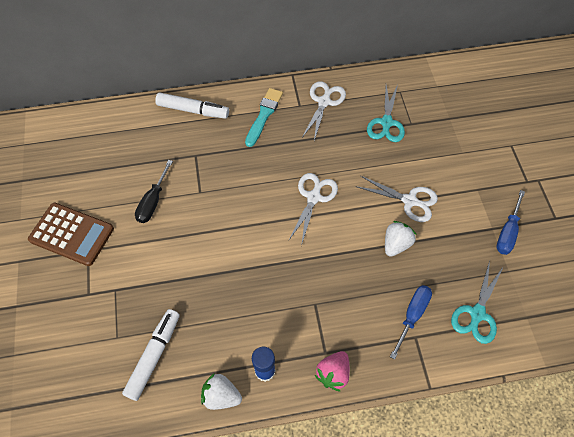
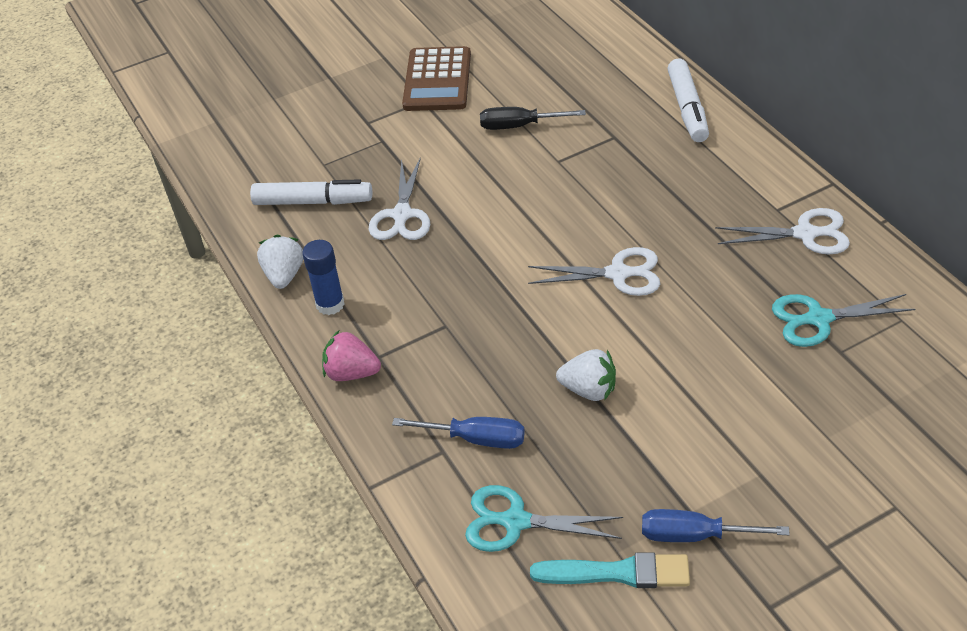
camera: 75 degrees right, 15 degrees down
turquoise brush [245,88,283,147] -> turquoise brush moved to [530,552,690,588]
white scissors [356,176,438,222] -> white scissors moved to [369,157,430,240]

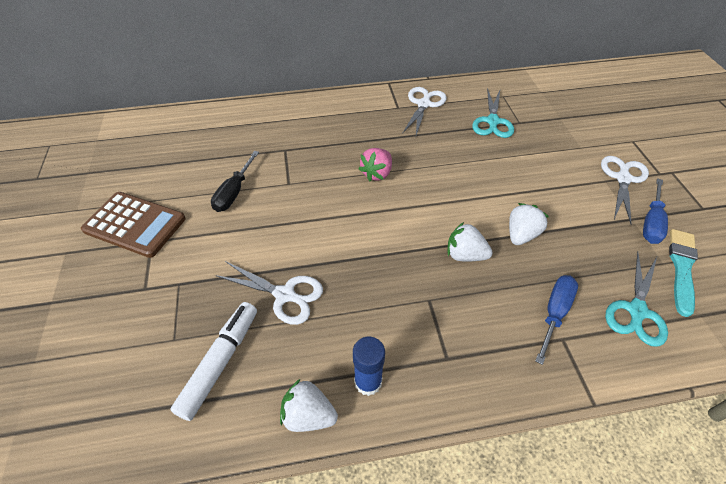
camera: 75 degrees left, 5 degrees up
pink strawberry [322,330,381,381] -> pink strawberry moved to [359,148,392,181]
white scissors [528,247,660,296] -> white scissors moved to [601,156,649,224]
white marker [667,59,709,142] -> none
none -> white strawberry [447,222,493,262]

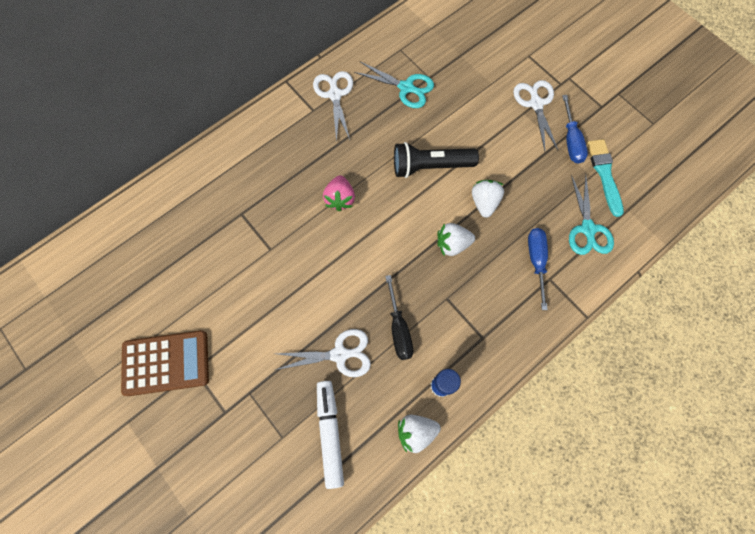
camera: 30 degrees left, 20 degrees up
black screwdriver [211,151,259,212] -> black screwdriver moved to [385,275,413,360]
turquoise scissors [472,88,514,138] -> turquoise scissors turned 45 degrees counterclockwise [354,62,434,108]
none -> black flashlight [394,142,479,178]

